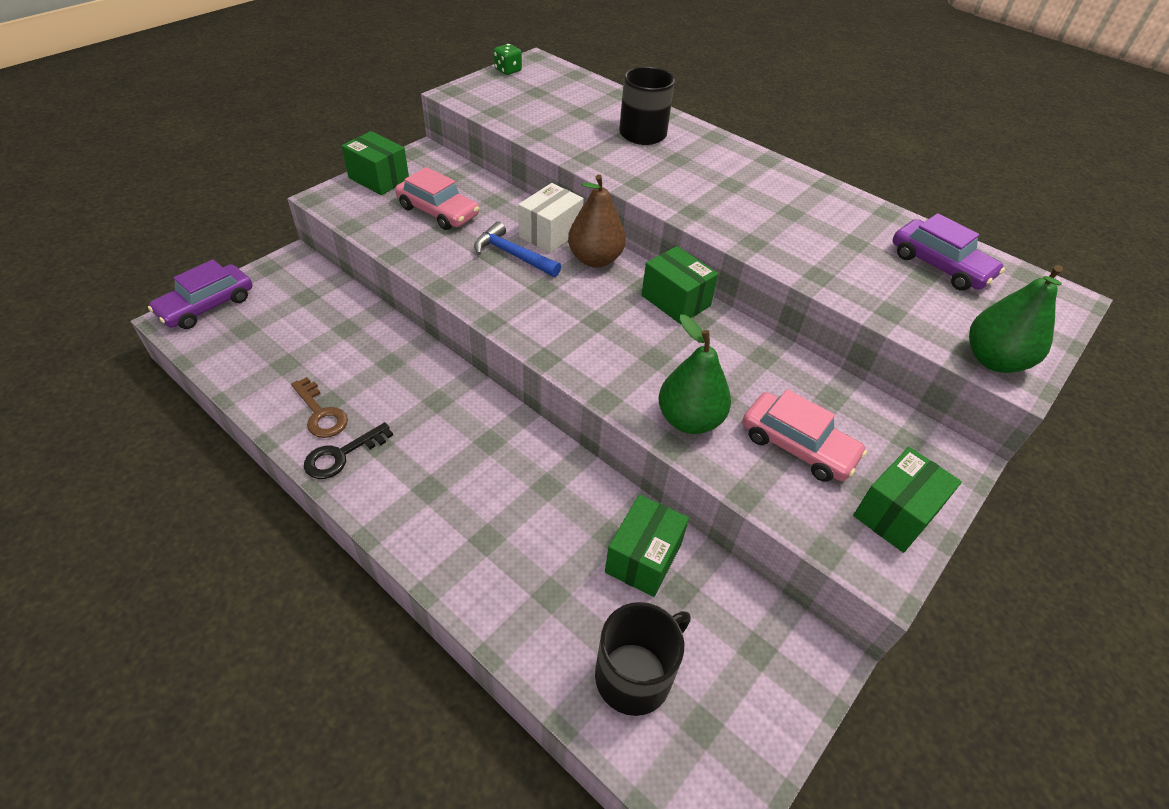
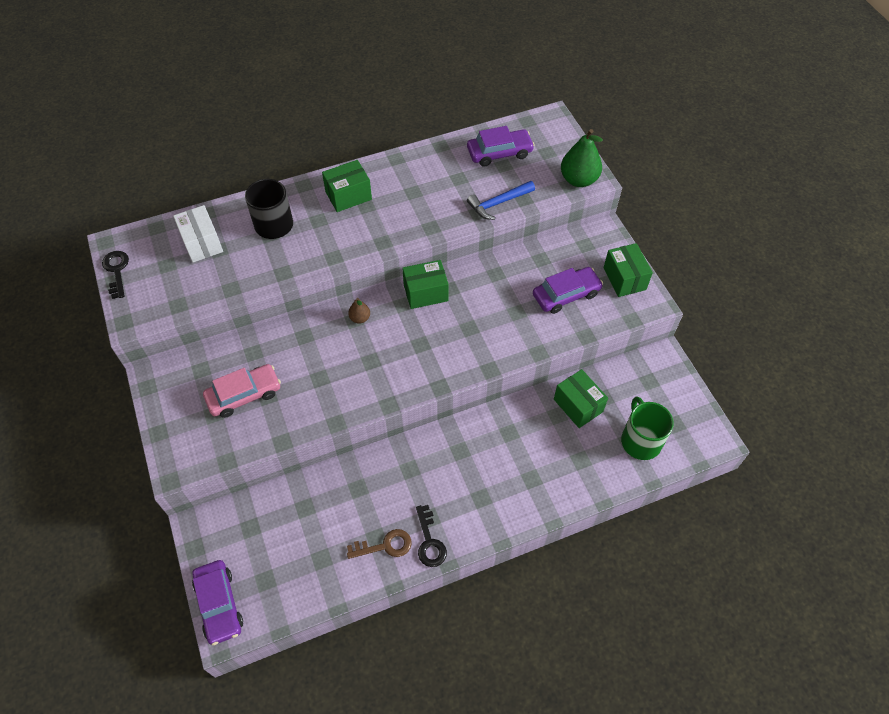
camera: 60 degrees left, 10 degrees up
green box [342,131,409,195] -> green box moved to [322,160,372,212]
blue hammer [474,222,561,277] -> blue hammer moved to [467,181,535,220]
green dice [494,44,522,75] -> black key [102,251,129,299]
white box [518,183,584,253] -> white box moved to [173,205,223,263]
brown pear [568,174,626,268] -> brown pear [348,298,370,324], size x0.51
black mug [595,602,691,716] -> green mug [621,396,674,460]
green pear [658,315,731,434] -> none
pink car [742,389,867,482] -> purple car [533,267,603,314]

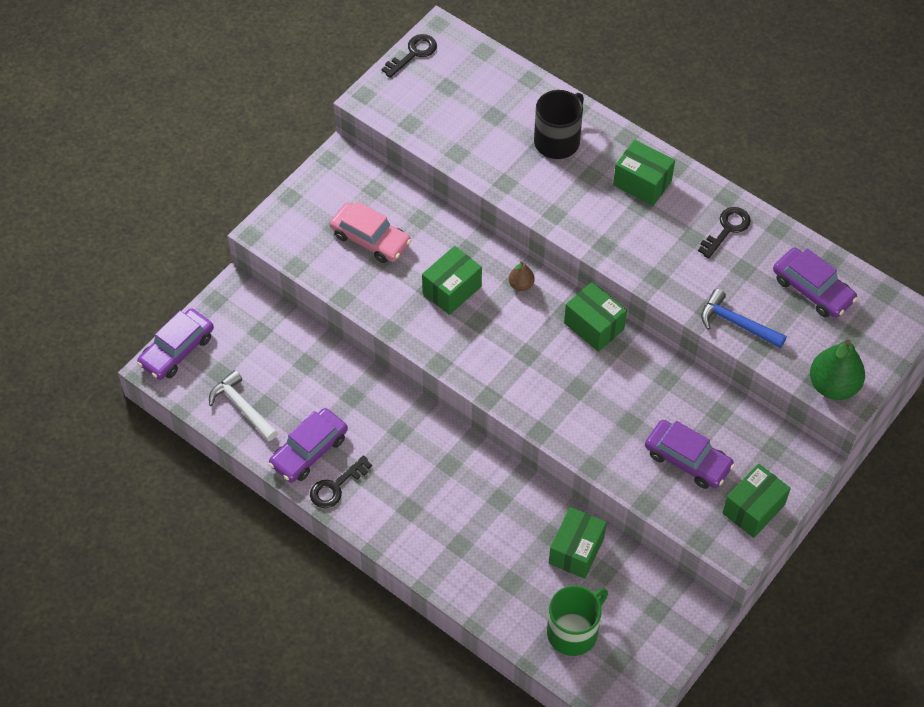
camera: 60 degrees right, 0 degrees up
white box [173,205,223,263] -> none
brown key [347,529,412,559] -> purple car [269,408,348,482]
none -> white hammer [209,370,278,441]
none -> green box [422,246,482,315]
none -> black key [698,207,751,258]

